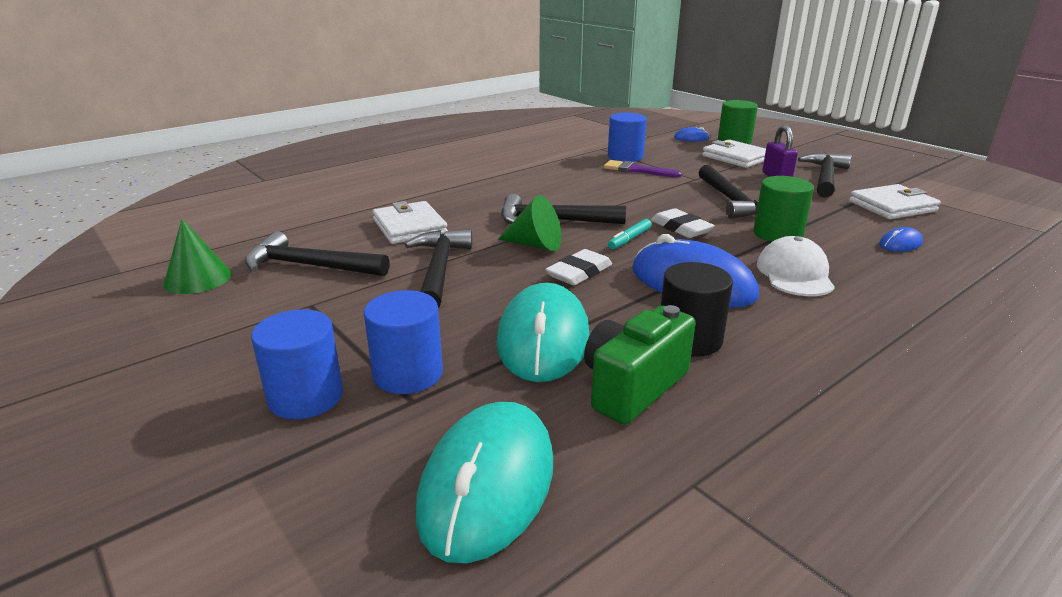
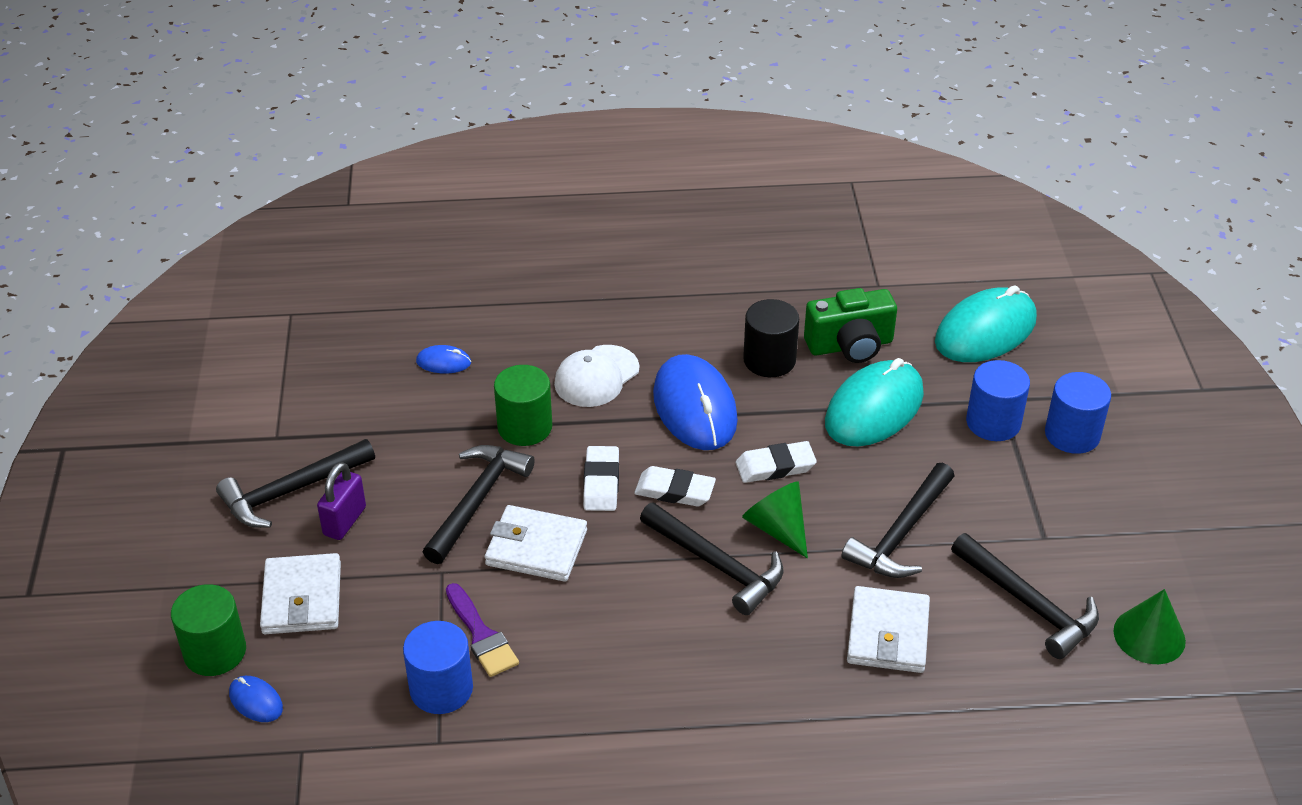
camera: 145 degrees left, 15 degrees up
turquoise marker [608,219,652,249] -> white eraser [634,466,716,506]
white wallet [849,184,941,219] -> white wallet moved to [485,505,587,582]

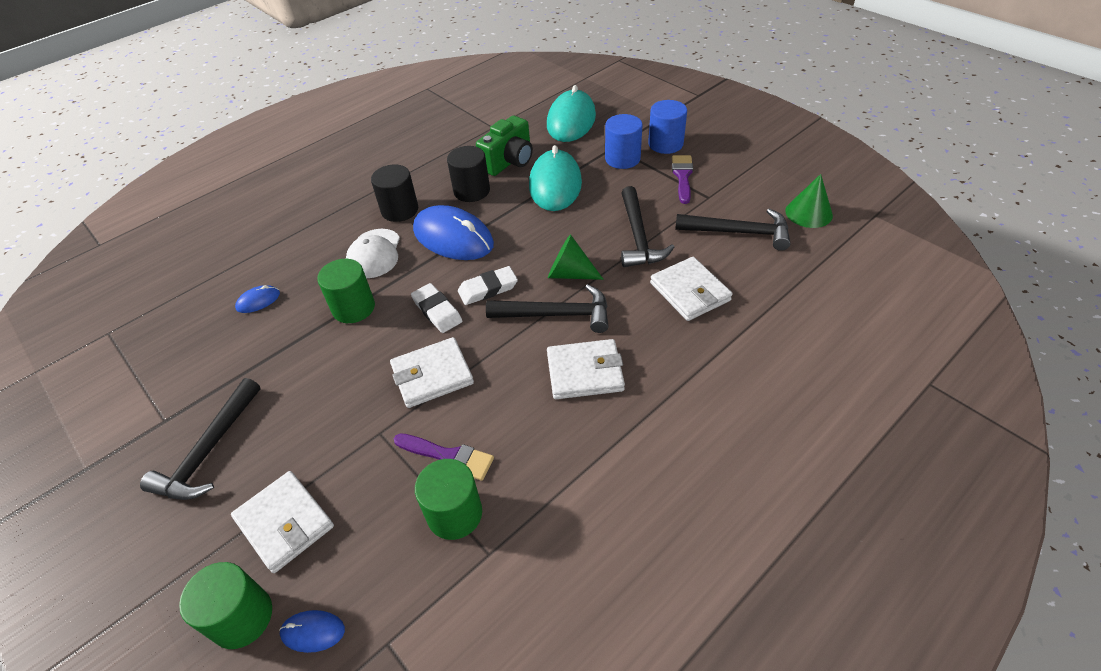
camera: 35 degrees left, 5 degrees up
purple padlock [317,462,366,540] -> none
blue cylinder [403,621,473,714] -> green cylinder [415,459,482,540]
black hammer [423,445,535,564] -> none
white eraser [736,441,817,483] -> none
none -> black cylinder [371,164,418,222]
none -> white wallet [547,339,625,399]
none -> purple brush [672,155,693,204]

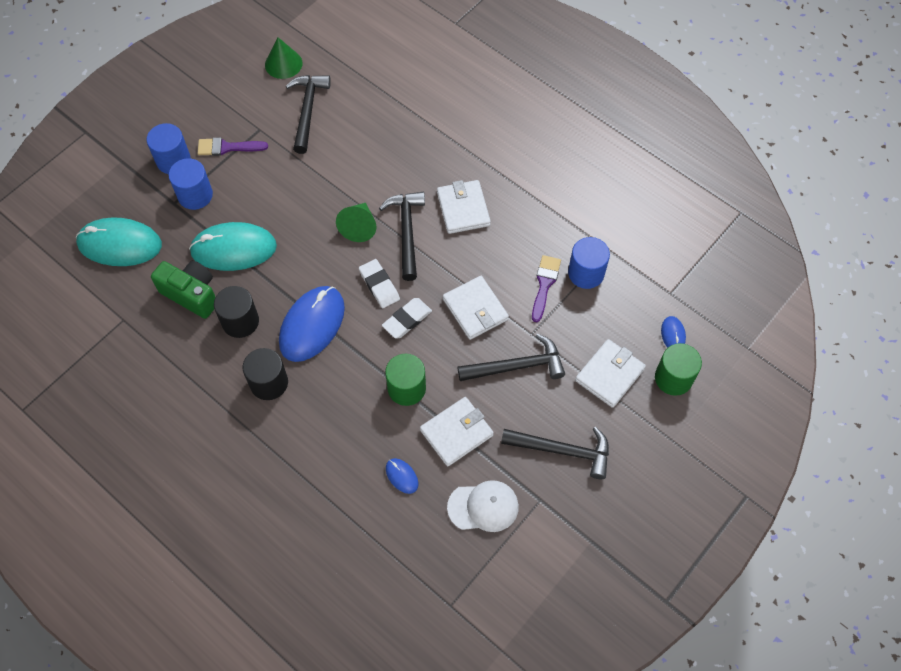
camera: 100 degrees left, 15 degrees up
white cap [346,229,400,278] -> white cap moved to [447,480,519,532]
green cylinder [415,459,482,540] -> blue cylinder [568,237,610,289]
black hammer [621,186,674,267] -> black hammer moved to [457,334,565,381]
white wallet [650,257,732,321] -> white wallet moved to [420,397,494,466]

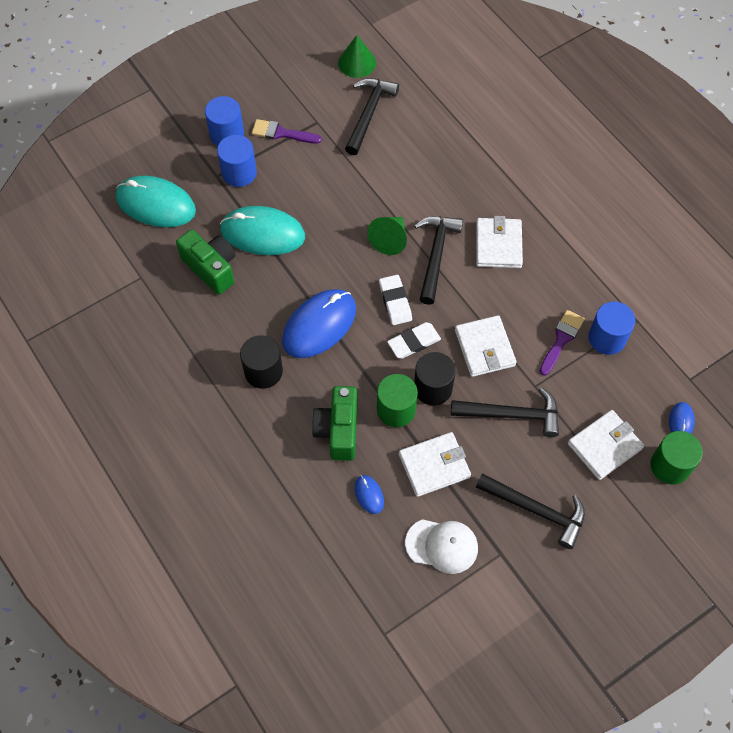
camera: 15 degrees right, 0 degrees up
black cylinder [214,286,259,338] -> black cylinder moved to [414,352,456,406]
none -> green camera [312,386,357,461]

